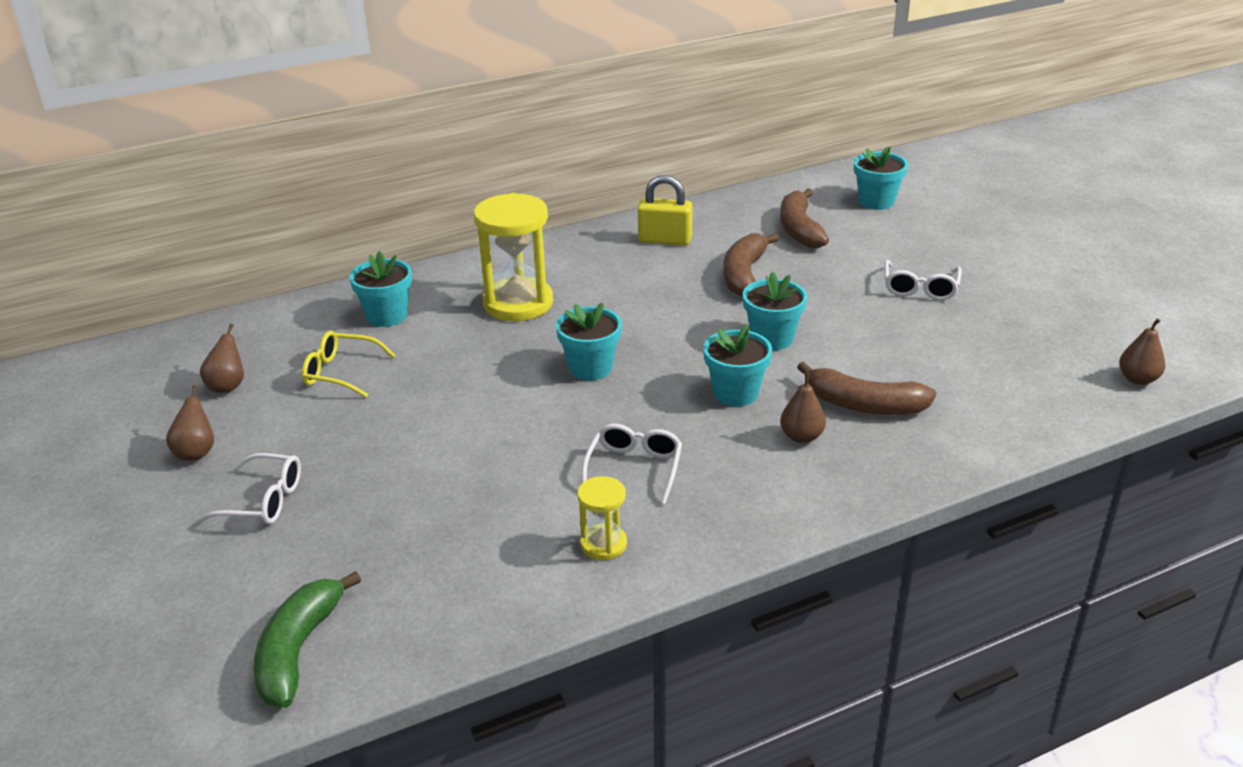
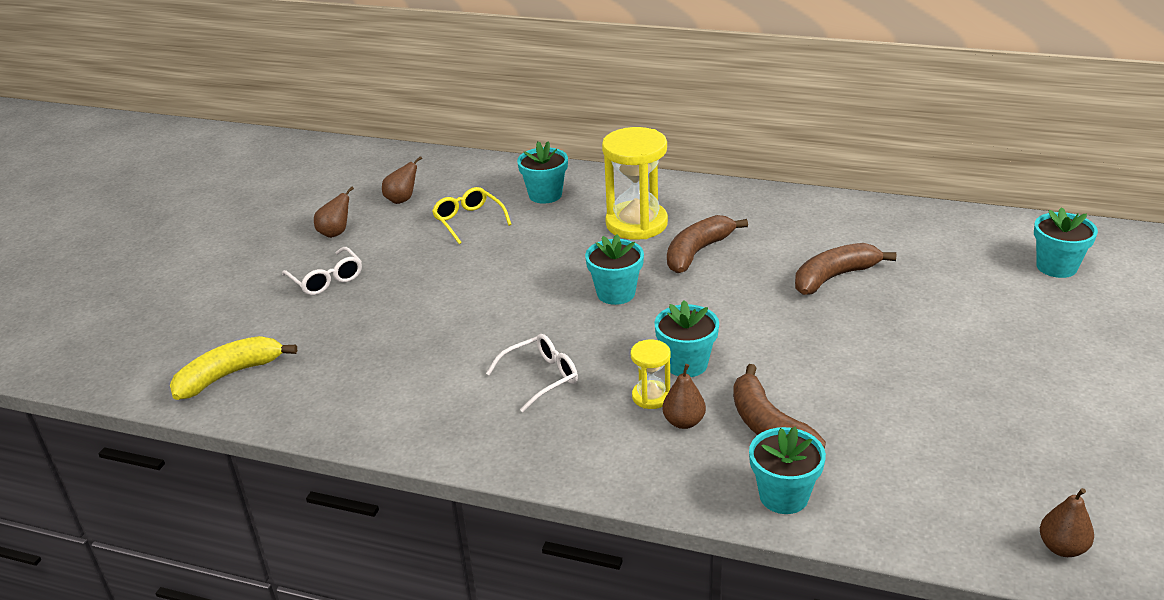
camera: 45 degrees right, 0 degrees up
green banana [253,571,361,708] -> yellow banana [170,336,297,400]
yellow hourglass [577,476,627,560] -> yellow hourglass moved to [631,340,671,409]
yellow padlock [638,175,693,246] -> none
turquoise flower pot [743,271,807,350] -> turquoise flower pot moved to [749,426,826,514]
brown banana [780,189,829,249] -> brown banana moved to [667,215,748,273]
white glasses [885,260,962,300] -> none

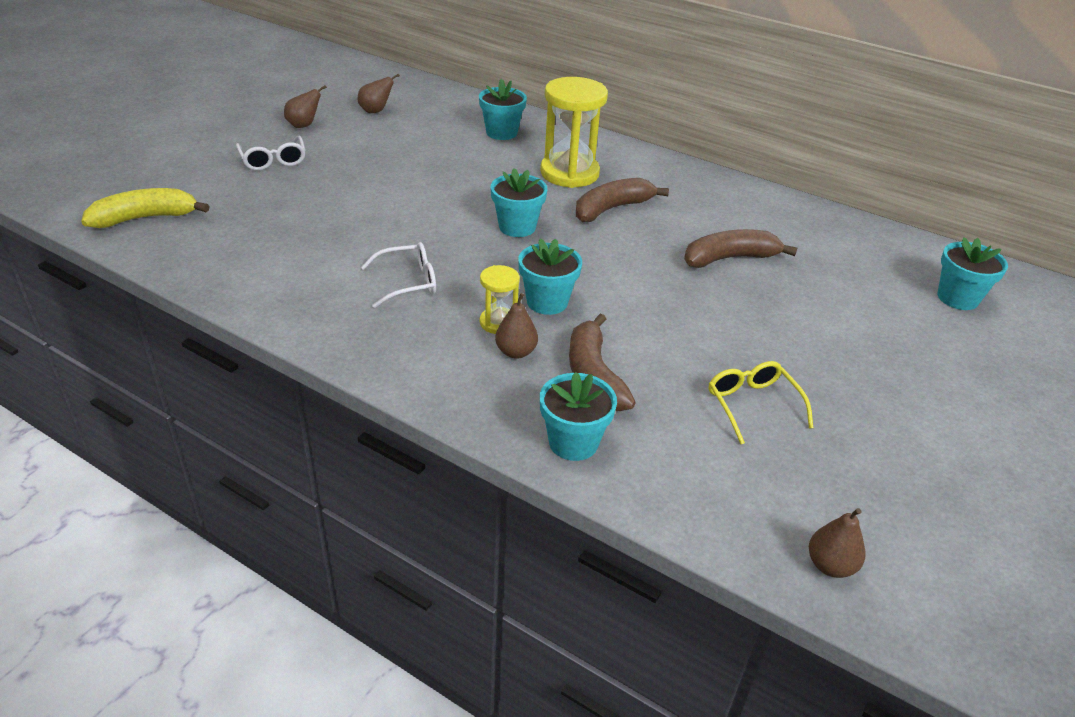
camera: 10 degrees right, 5 degrees up
yellow glasses [432,187,512,244] -> yellow glasses moved to [709,361,813,444]

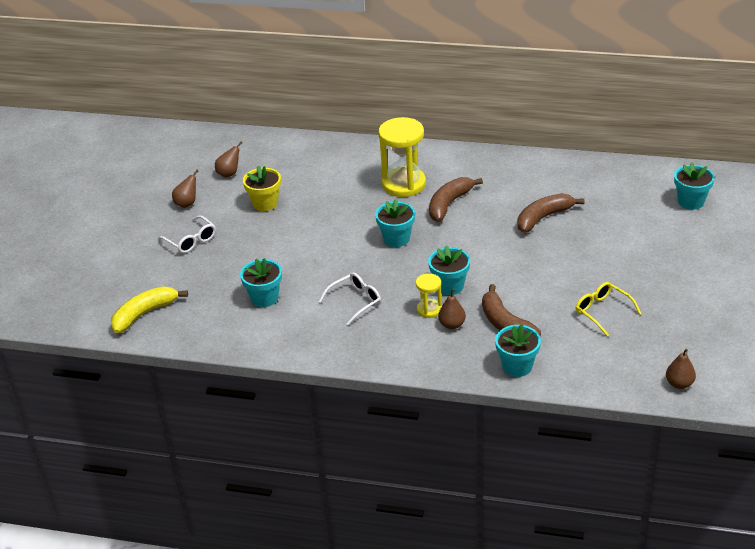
camera: 15 degrees left, 0 degrees up
turquoise flower pot [479,79,527,140] -> turquoise flower pot moved to [240,258,282,307]
none -> yellow flower pot [243,166,281,211]

